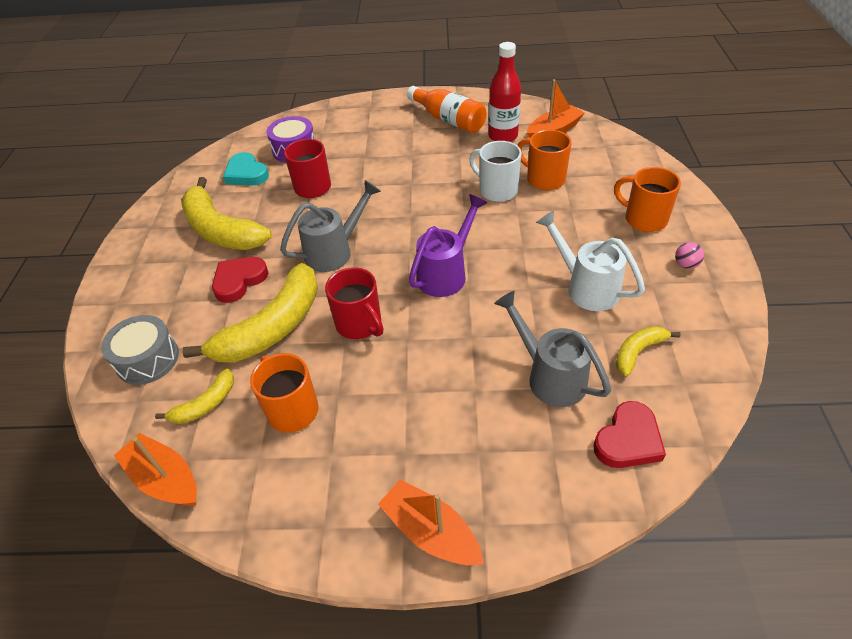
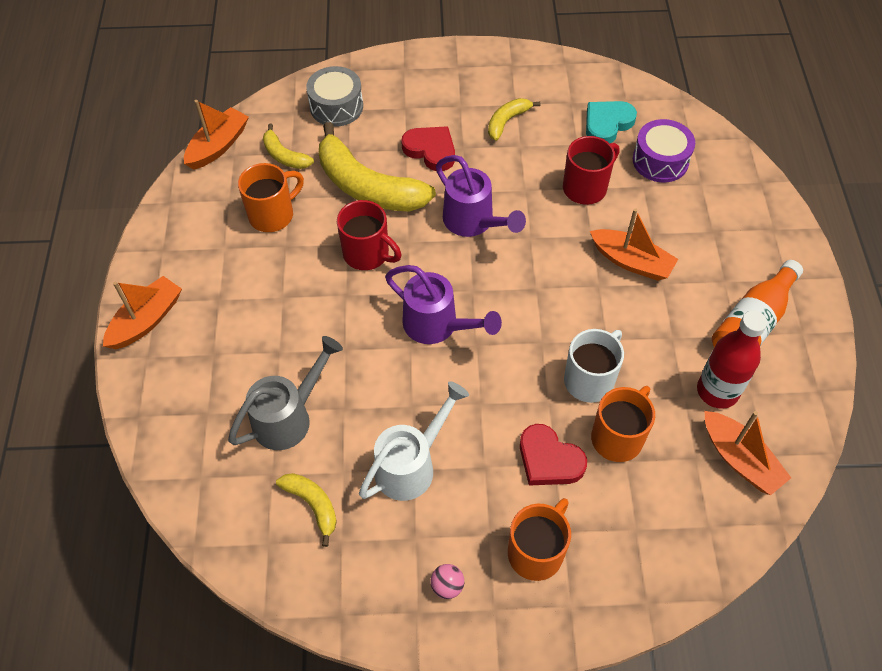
camera: 85 degrees right, 10 degrees up
yellow banana [181,177,272,250] -> yellow banana [488,98,541,141], size x0.49
grey watering can [280,180,381,272] -> purple watering can [436,155,526,237]
red mug [325,267,384,339] -> red mug turned 105 degrees counterclockwise [337,200,401,270]
red heart [593,401,666,468] -> red heart moved to [520,424,587,486]
none -> orange boat [590,208,678,281]

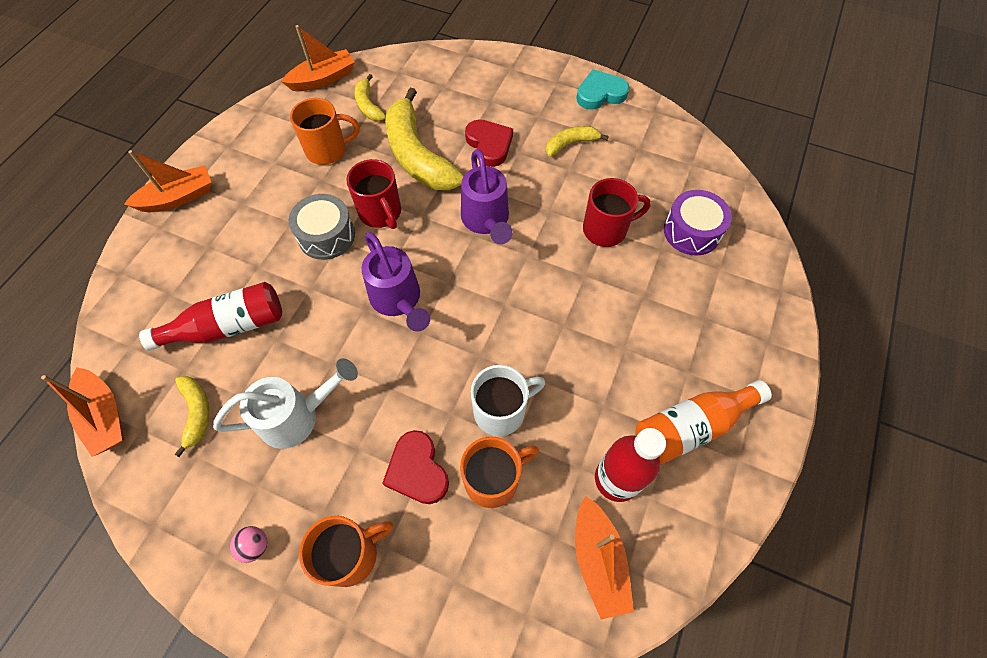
camera: 25 degrees right, 5 degrees up
grey watering can [228,336,343,450] -> red bottle [139,282,282,351]
grey drum [306,66,363,127] -> grey drum moved to [289,194,355,260]
turquoise heart [586,101,637,143] -> turquoise heart moved to [576,69,629,110]
orange boat [590,208,678,281] -> orange boat moved to [41,367,125,457]

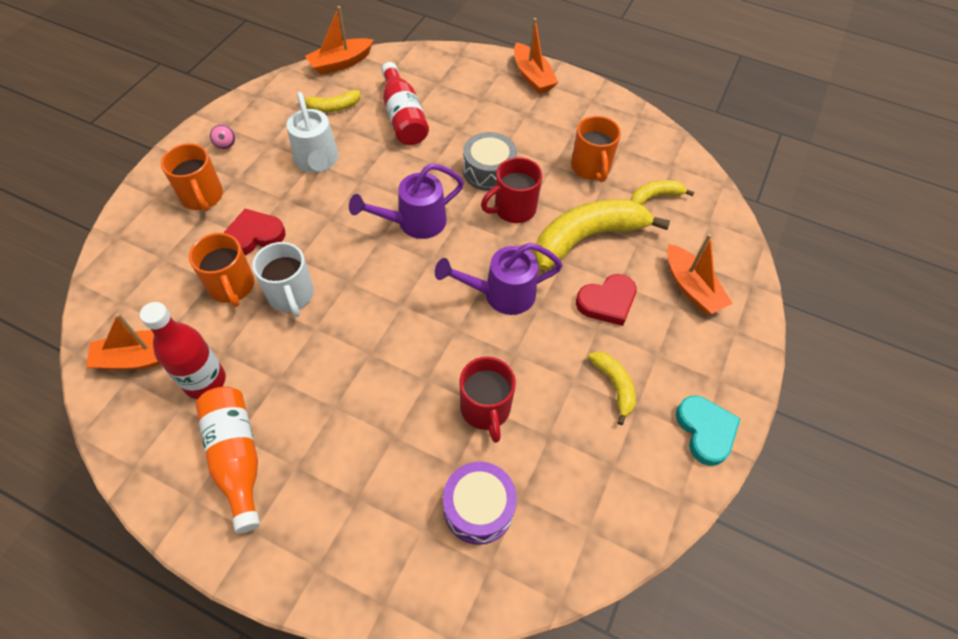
camera: 90 degrees right, 5 degrees down
orange boat [281,25,355,91] -> orange boat moved to [667,234,733,314]

